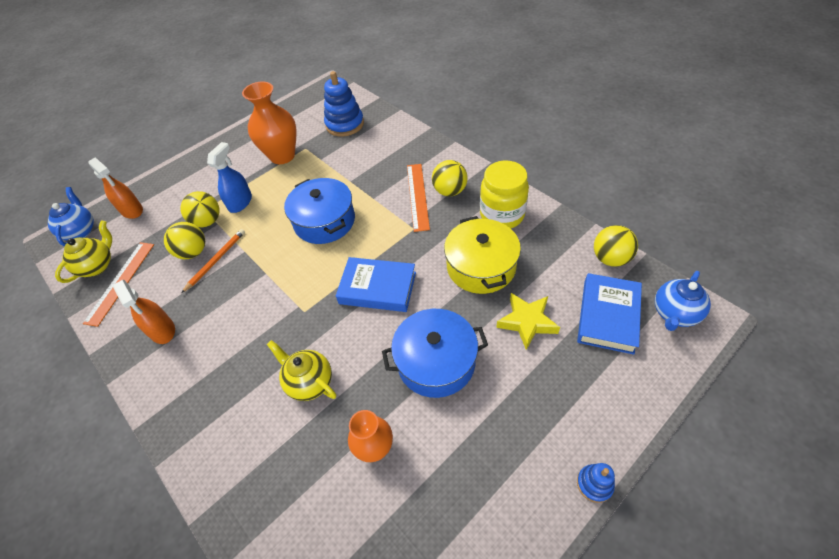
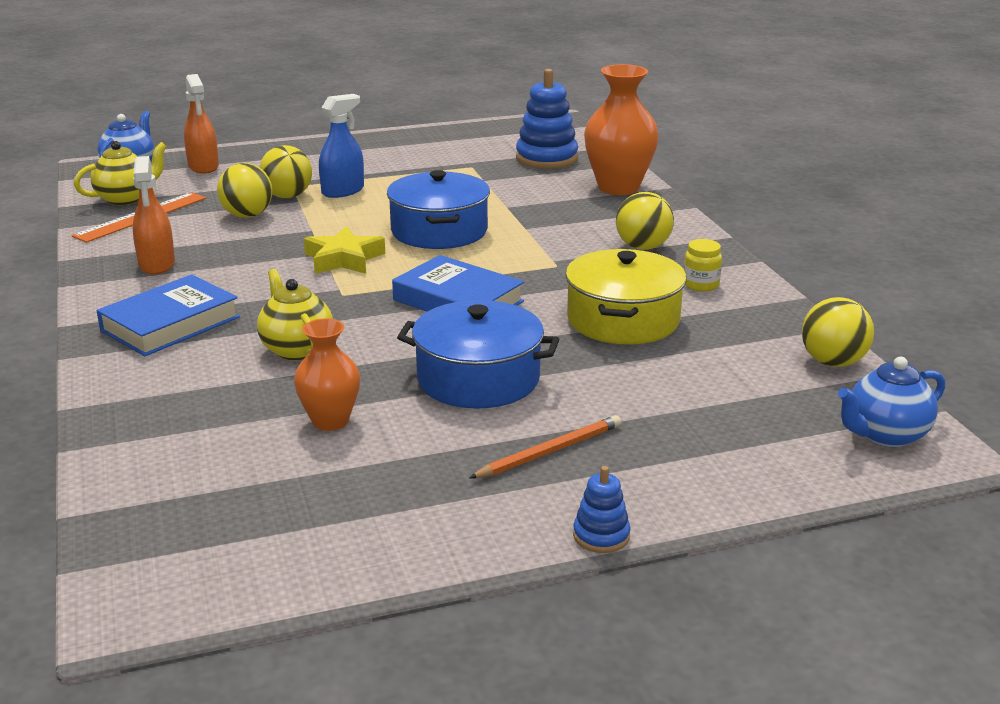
camera: 20 degrees right, 25 degrees down
orange pencil [182,229,245,293] -> orange pencil moved to [469,415,621,478]
orange vase [242,81,297,164] -> orange vase moved to [584,64,659,195]
orange ruler [407,164,430,232] -> none
yellow jar [480,160,529,228] -> yellow jar [684,239,722,292], size x0.49
yellow star [496,293,560,350] -> yellow star moved to [304,226,385,274]
blue book [577,273,642,355] -> blue book moved to [97,274,240,356]

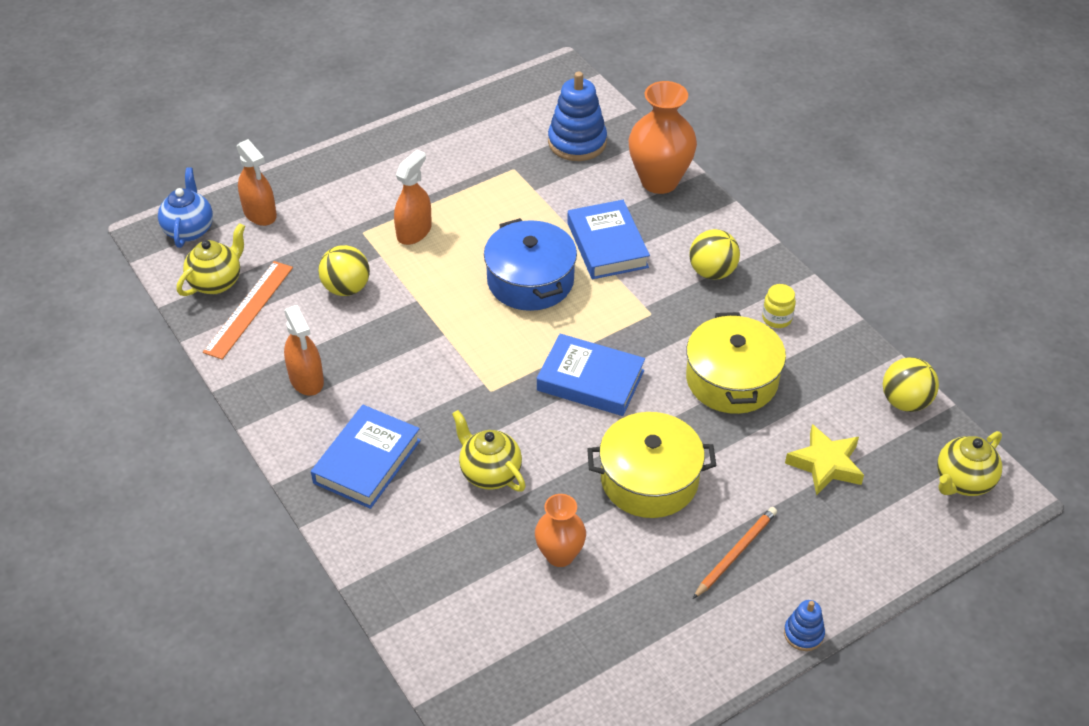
camera: 15 degrees left, 20 degrees up
yellow ball [259,145,312,198] -> none
yellow star [304,226,385,274] -> yellow star moved to [785,424,864,496]
blue spray bottle [319,94,364,198] -> orange spray bottle [394,150,432,245]
blue pot [397,300,559,409] -> yellow pot [587,412,716,518]
blue teapot [838,357,945,447] -> yellow teapot [937,431,1002,496]
none -> blue book [567,200,650,279]

